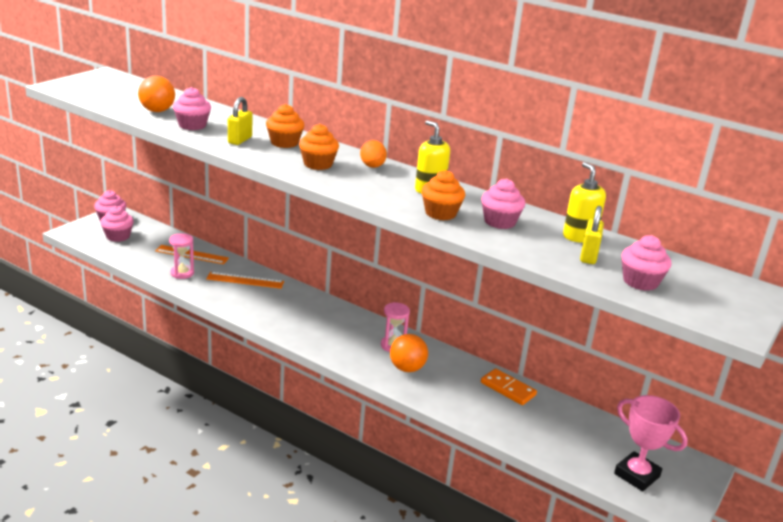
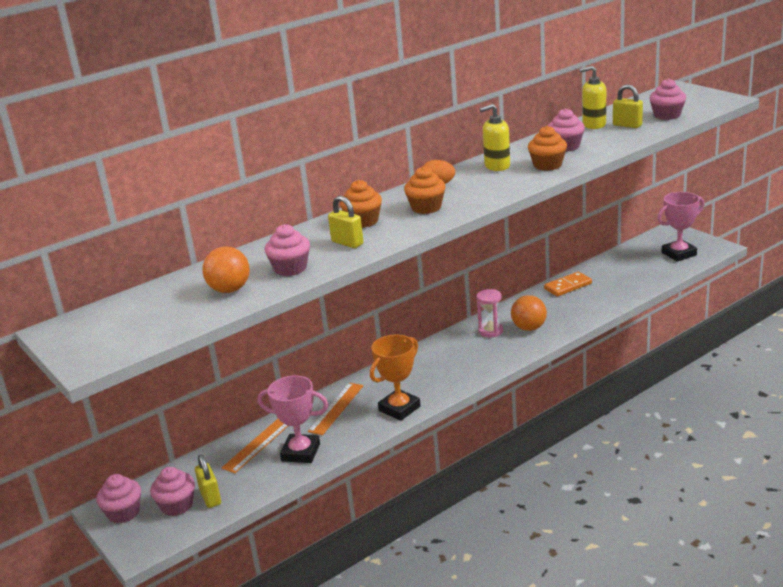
camera: 65 degrees left, 0 degrees up
pink hourglass [169,233,194,279] -> pink trophy [257,375,328,463]
none -> yellow padlock [195,455,221,508]
none -> orange trophy [370,335,421,421]

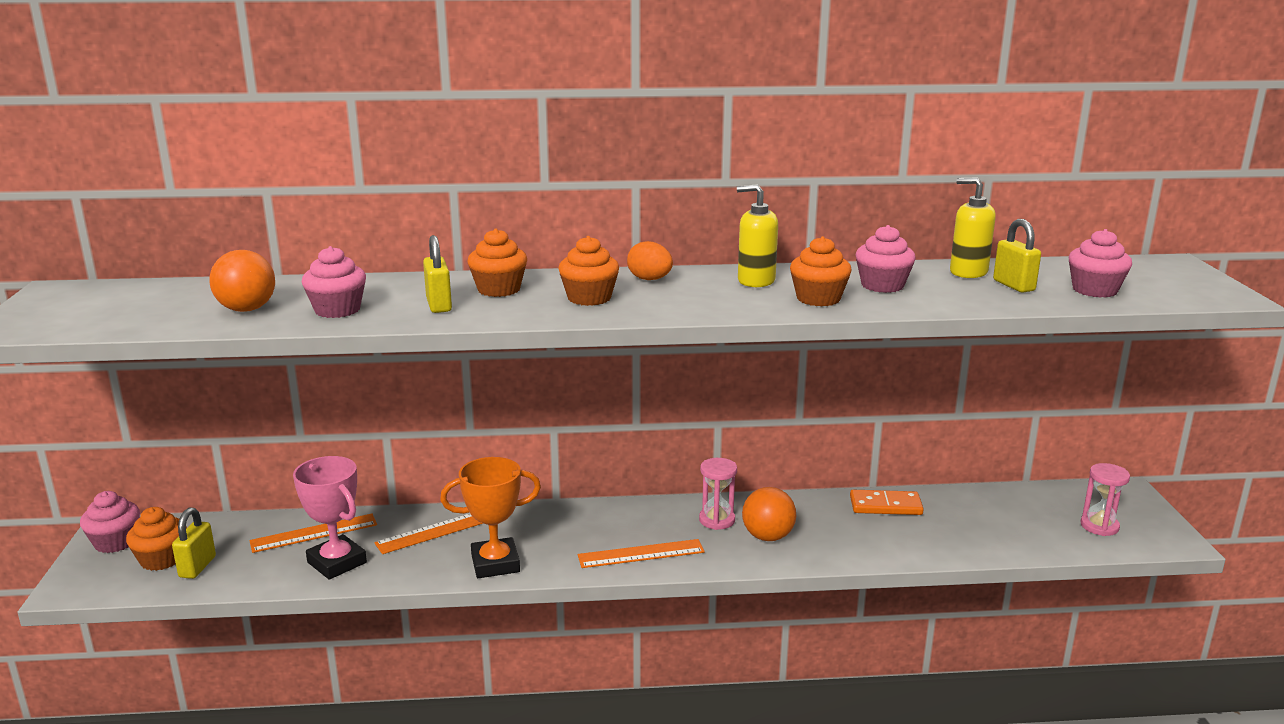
camera: 30 degrees right, 5 degrees down
pink cupcake [150,467,195,516] -> orange cupcake [126,507,187,571]
pink trophy [657,192,704,262] -> pink hourglass [1080,463,1130,536]
none -> orange ruler [578,539,705,568]

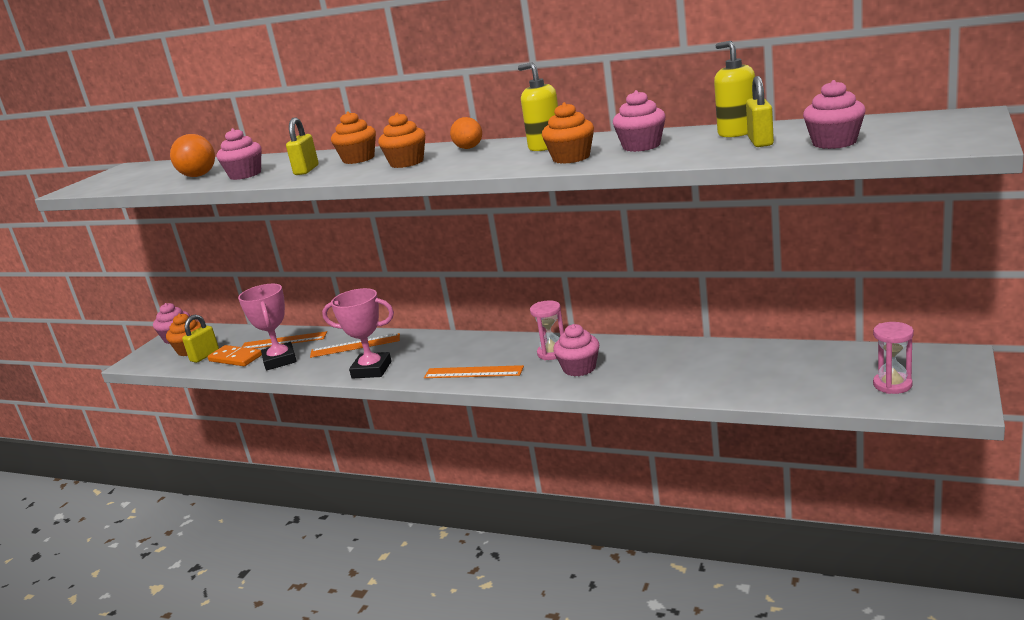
camera: 30 degrees right, 0 degrees up
orange trophy [440,457,541,578] -> pink trophy [322,288,394,379]
orange ball [742,487,796,541] -> pink cupcake [553,324,599,376]
orange domino [850,490,924,515] -> orange domino moved to [208,345,262,366]

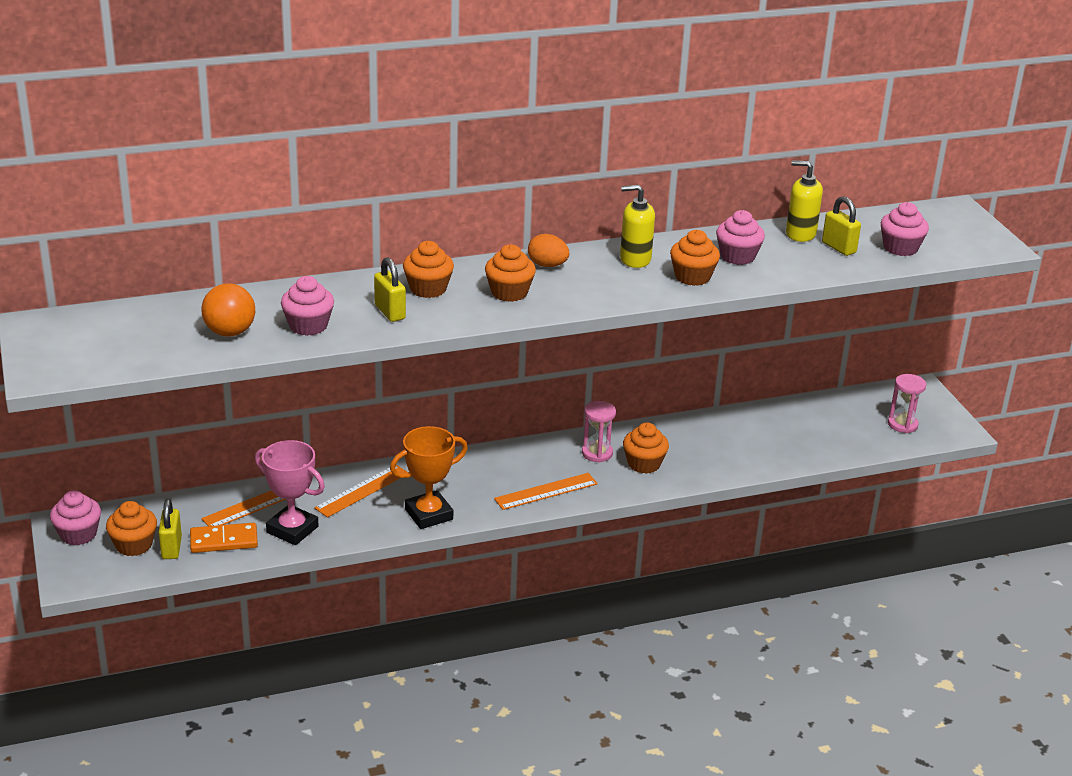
camera: 45 degrees left, 10 degrees up
pink trophy [322,288,394,379] -> orange trophy [390,426,468,529]
pink cupcake [553,324,599,376] -> orange cupcake [623,423,669,474]

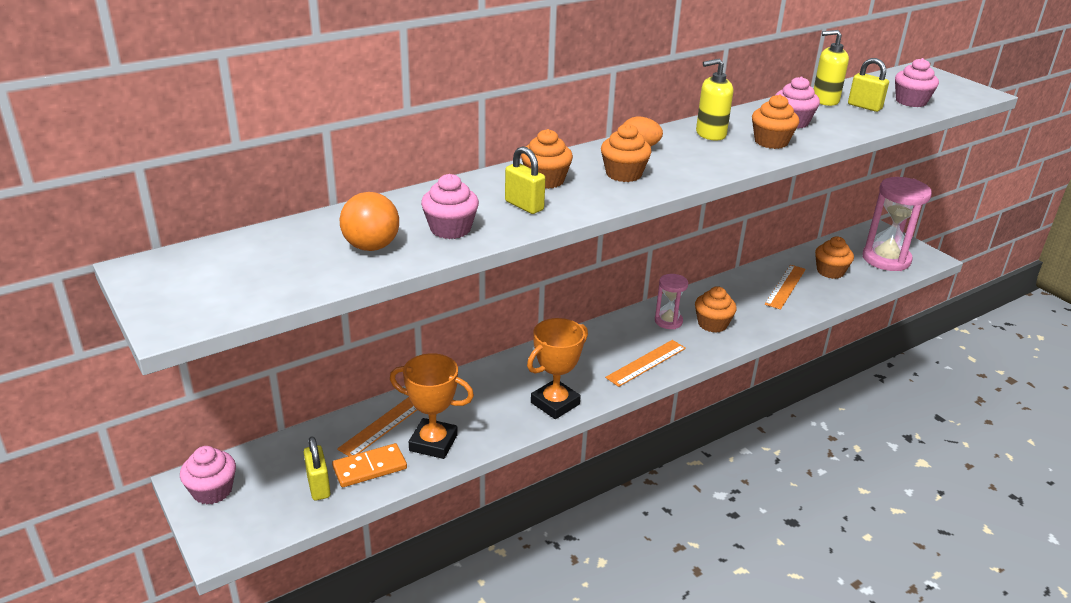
camera: 15 degrees left, 0 degrees up
orange cupcake [106,501,157,556] -> orange cupcake moved to [815,237,854,279]
pink trophy [255,440,325,545] -> orange trophy [390,353,474,459]
orange ruler [314,465,408,518] -> orange ruler moved to [765,265,806,310]
pink hourglass [888,374,926,433] -> pink hourglass [863,177,932,271], size x1.88

